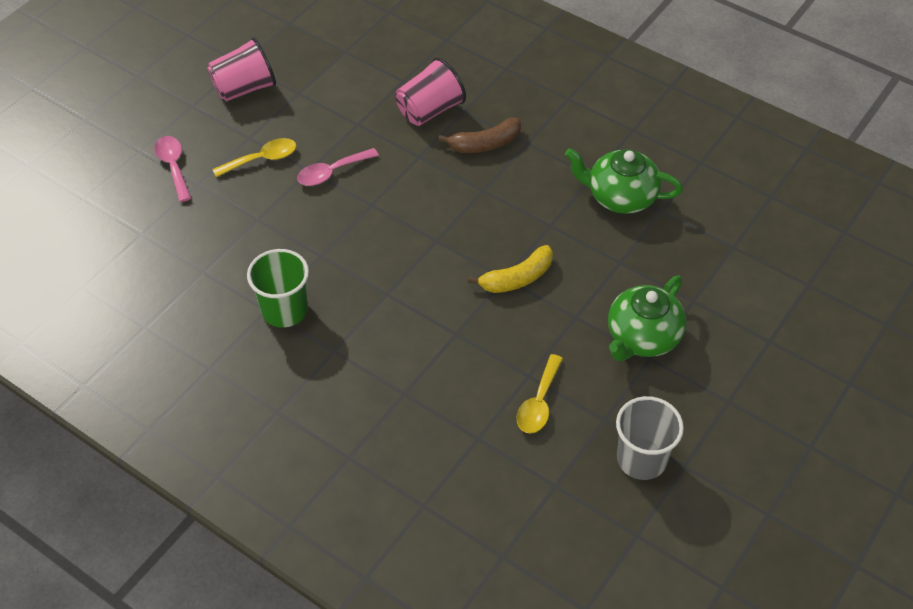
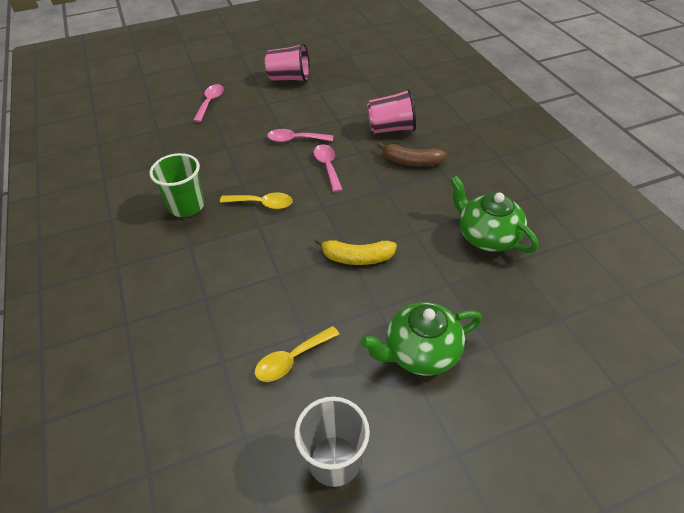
camera: 35 degrees right, 5 degrees down
yellow spoon [212,138,296,177] -> yellow spoon moved to [220,193,293,209]
none -> pink spoon [313,144,343,192]

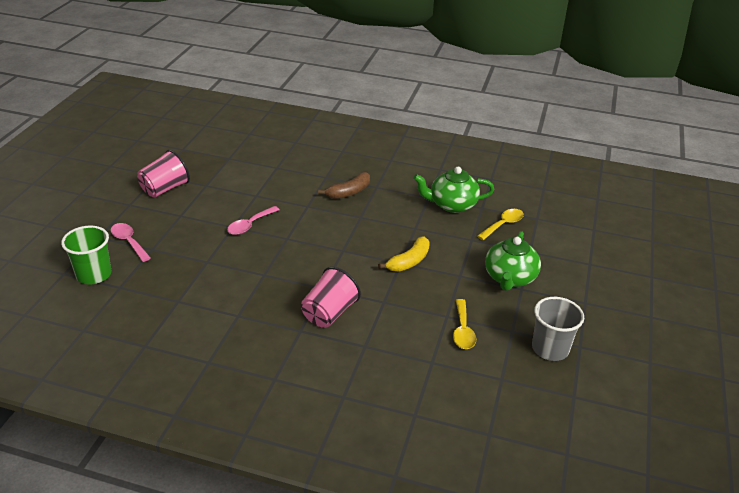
camera: 55 degrees left, 10 degrees down
green cup [150,153,205,217] -> green cup moved to [61,226,111,284]
yellow spoon [220,193,293,209] -> yellow spoon moved to [477,209,524,240]
pink spoon [313,144,343,192] -> none
pink cup [367,89,416,134] -> pink cup moved to [301,267,361,328]

